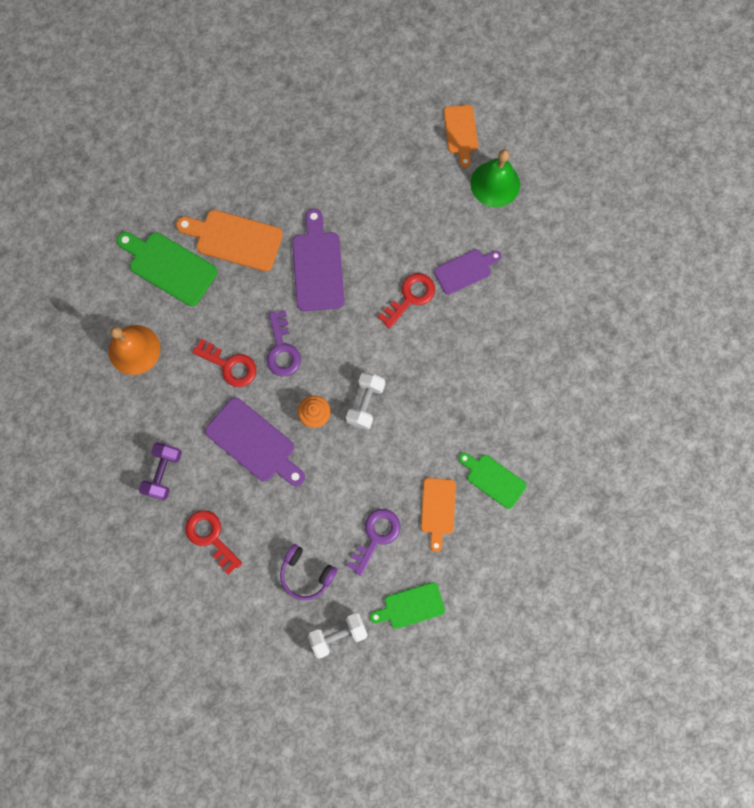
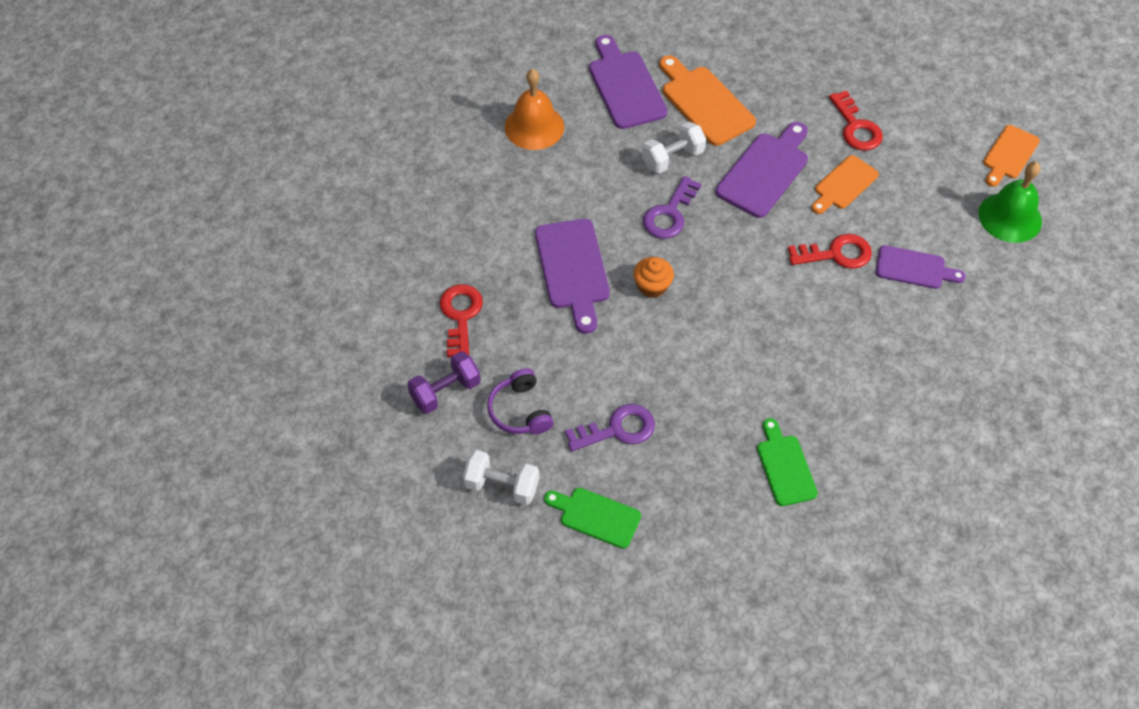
camera: 40 degrees right, 20 degrees down
green cutting board [117,232,218,306] -> purple cutting board [589,35,667,129]
purple dumbbell [139,442,182,500] -> purple dumbbell moved to [407,351,481,414]
red key [192,338,256,387] -> red key moved to [829,90,883,151]
white dumbbell [346,372,385,430] -> white dumbbell moved to [642,122,706,174]
orange cutting board [421,478,456,552] -> orange cutting board moved to [811,155,879,214]

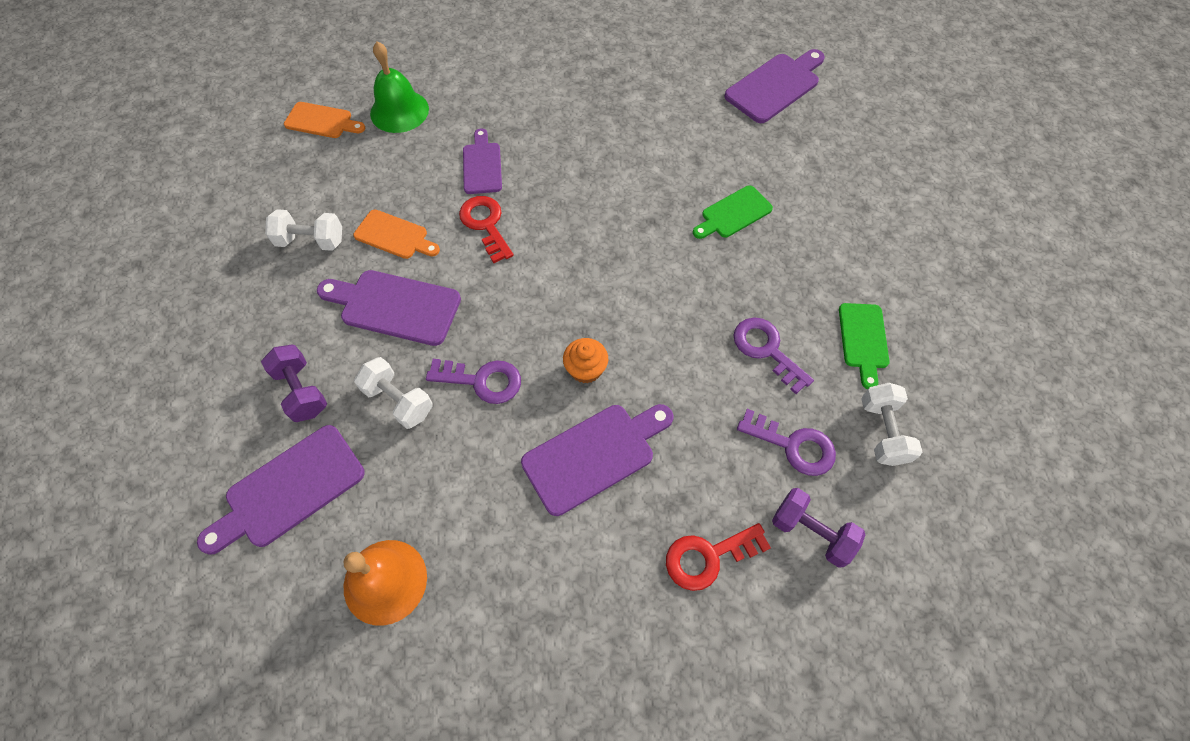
camera: 110 degrees left, 5 degrees up
purple headphones [487,368,554,434] -> purple key [737,409,836,476]
orange cutting board [659,55,756,146] -> purple dumbbell [261,344,327,422]
red key [829,90,883,151] -> white dumbbell [265,209,342,251]
none -> purple cutting board [724,49,825,123]

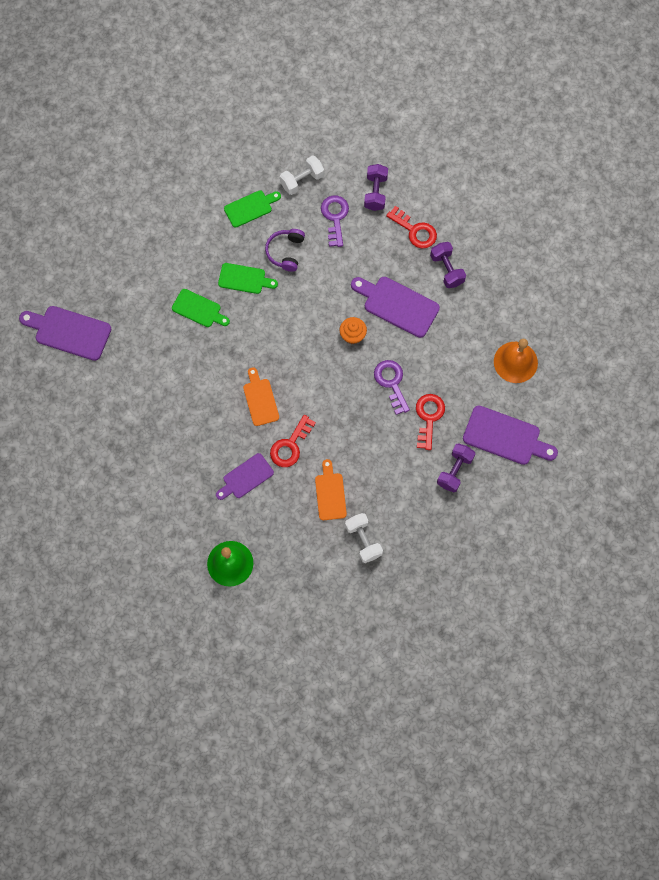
camera: 120 degrees left, 10 degrees up
orange cutting board [284,102,365,138] -> orange cutting board moved to [243,367,279,426]
purple cutting board [317,270,461,346] -> none
white dumbbell [354,357,433,429] -> red key [416,394,445,450]
purple key [734,318,814,394] -> purple headphones [265,229,305,272]
none -> green cutting board [218,263,278,294]
none -> purple dumbbell [430,242,466,288]

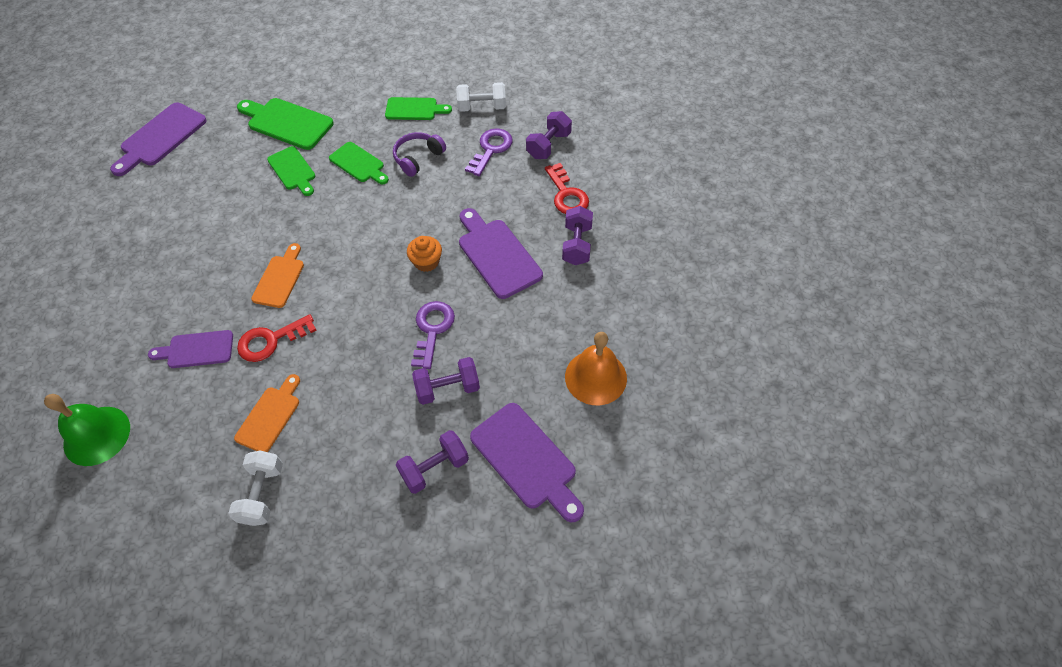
camera: 30 degrees right, 15 degrees down
purple cutting board [19,306,111,361] -> purple cutting board turned 105 degrees counterclockwise [110,103,207,176]
red key [416,394,445,450] -> purple dumbbell [412,357,480,405]
none -> green cutting board [237,98,334,150]

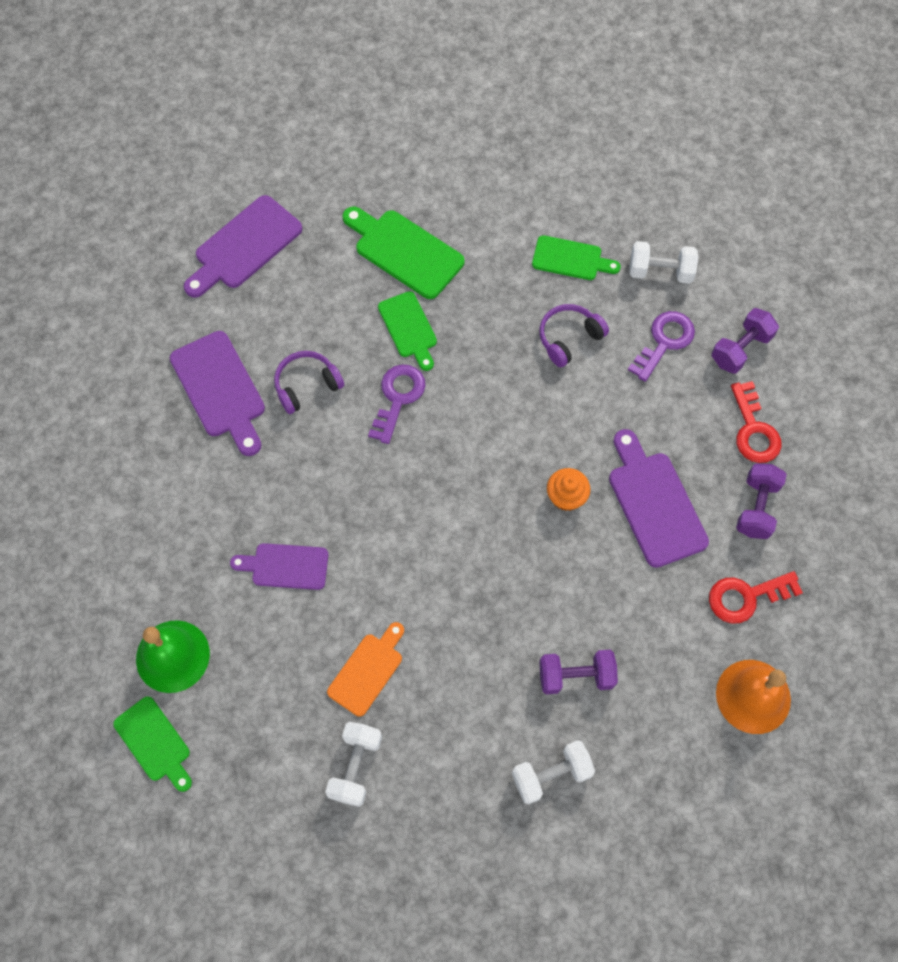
camera: 10 degrees right, 10 degrees up
red key [237,315,317,362] -> red key moved to [709,571,803,623]
orange cutting board [251,243,304,308] -> none
green cutting board [329,142,389,184] -> green cutting board moved to [113,696,192,792]
purple dumbbell [396,430,469,494] -> white dumbbell [512,740,595,805]
purple key [411,301,455,369] -> purple key moved to [368,365,425,444]
purple cutting board [470,403,584,523] -> purple cutting board moved to [170,331,265,456]
none -> purple headphones [274,351,344,414]

